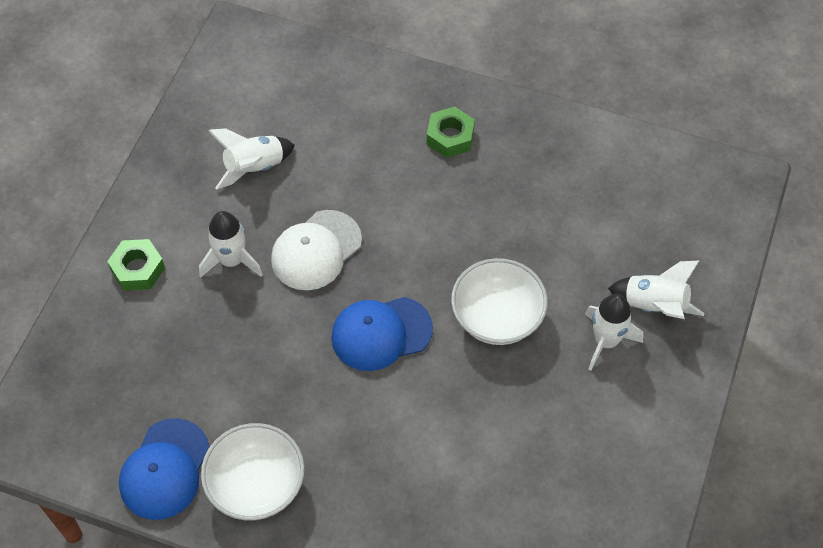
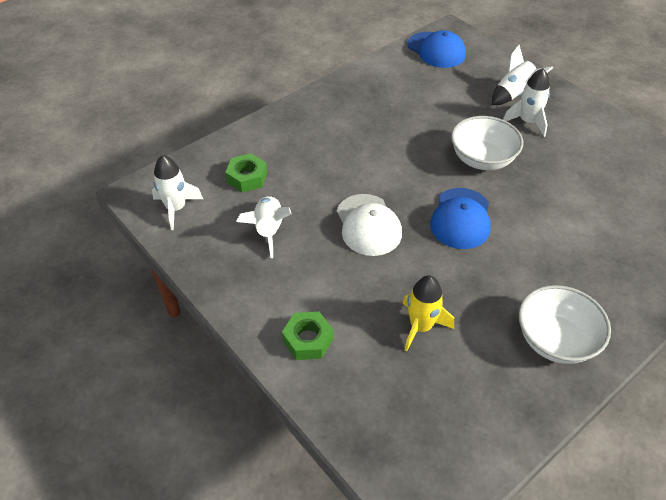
camera: 60 degrees left, 10 degrees down
blue cap [119,418,209,520] -> blue cap moved to [407,30,466,68]
white rocket [199,211,263,277] -> white rocket moved to [152,155,203,230]
green nut [427,106,475,158] -> green nut moved to [225,153,267,192]
none -> yellow rocket [402,275,454,352]

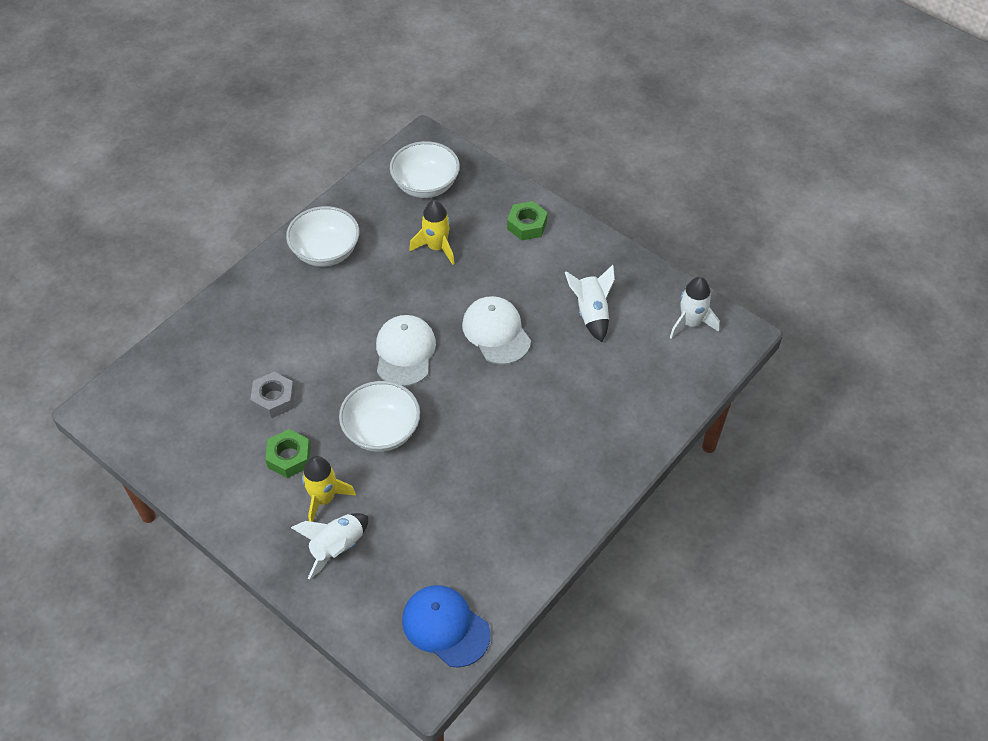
camera: 170 degrees right, 5 degrees up
green nut [225,153,267,192] -> green nut moved to [265,429,311,478]
blue cap [430,188,491,249] -> white cap [376,315,436,386]
white rocket [503,68,550,137] -> yellow rocket [302,456,356,522]
none -> grey nut [250,372,295,419]
none -> white bowl [390,141,460,198]

